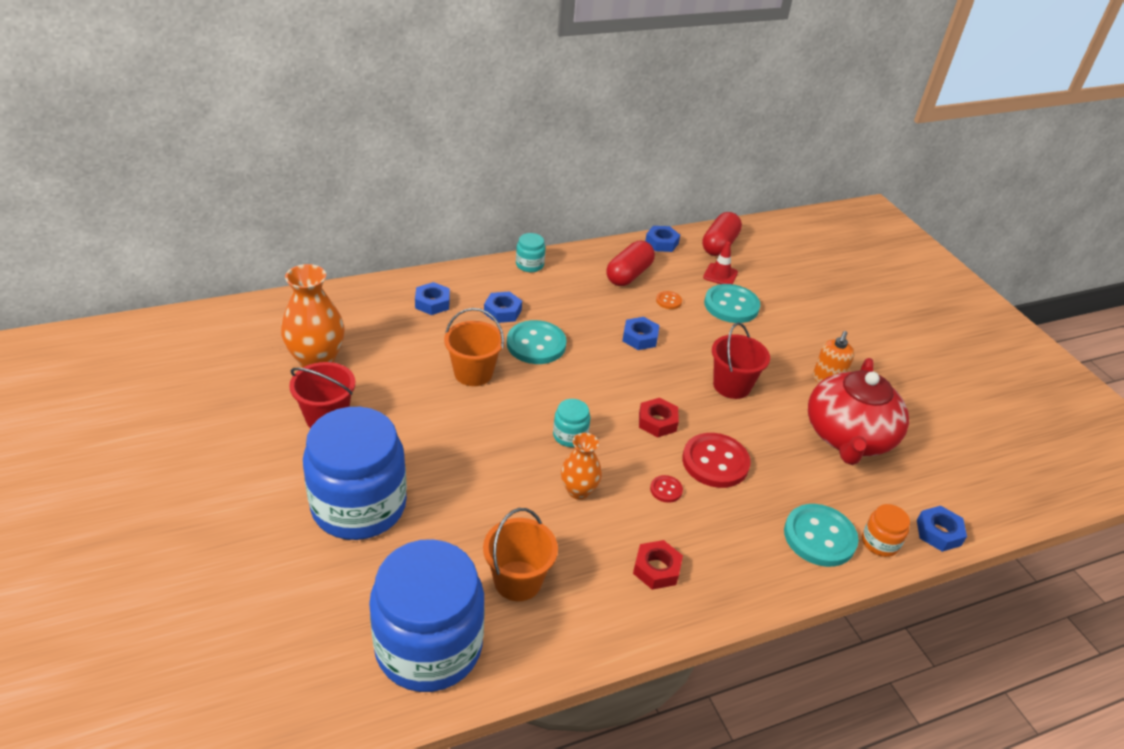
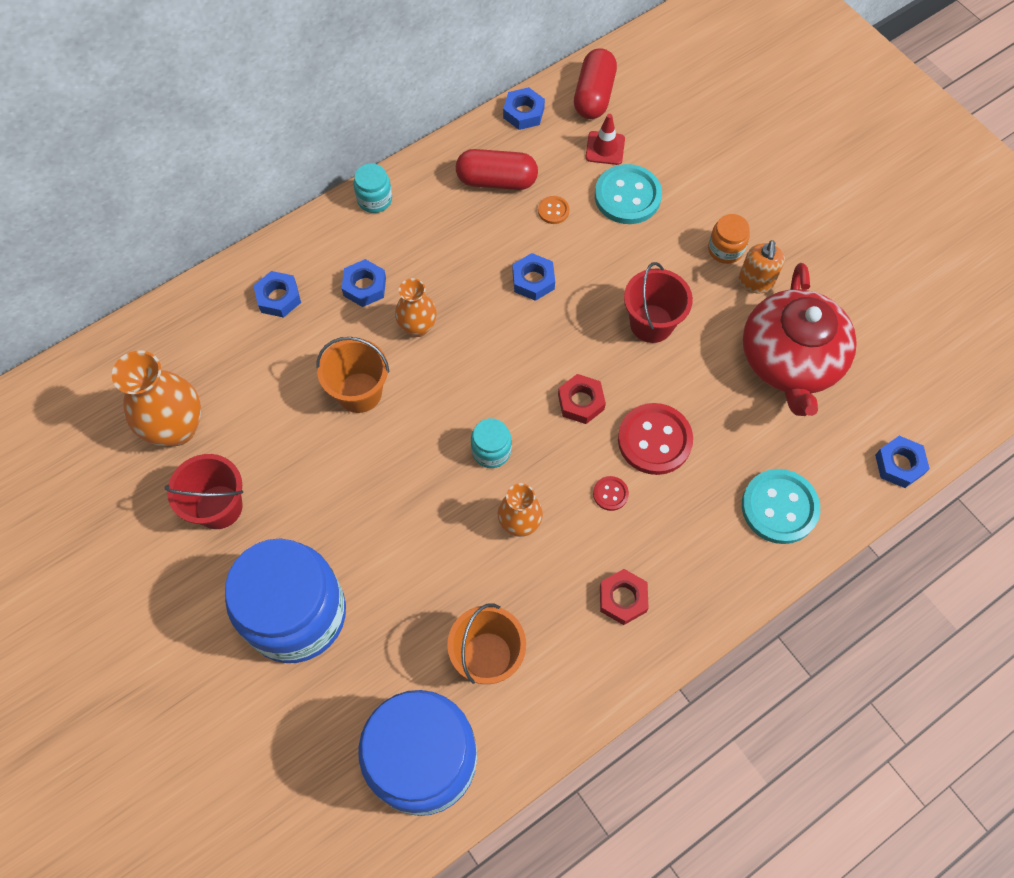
camera: 10 degrees left, 25 degrees up
turquoise button [507,320,567,364] -> orange vase [395,278,437,337]
red capsule [606,241,655,286] -> red capsule turned 75 degrees clockwise [456,149,538,190]
orange jar [862,504,910,557] -> orange jar moved to [708,214,750,264]

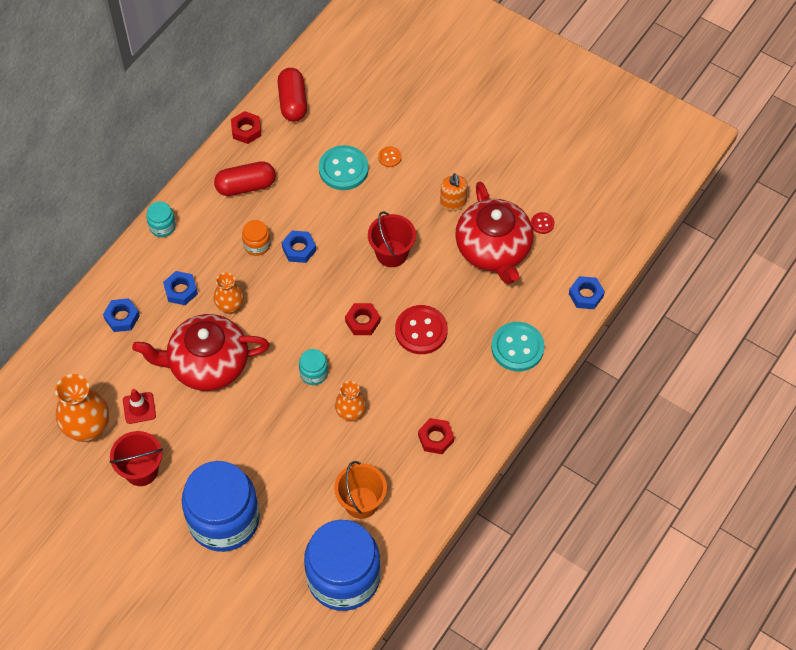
camera: 20 degrees left, 5 degrees down
orange bucket [316,337,390,413] -> red teapot [132,314,270,391]
blue nut [503,87,545,130] -> red nut [231,111,261,144]
orange button [538,196,570,224] -> orange button moved to [378,146,401,167]
red traffic cone [586,114,625,165] -> red traffic cone moved to [123,389,156,424]
red button [593,476,629,511] -> red button moved to [531,212,555,234]
orange jar [708,214,750,264] -> orange jar moved to [242,220,271,256]

